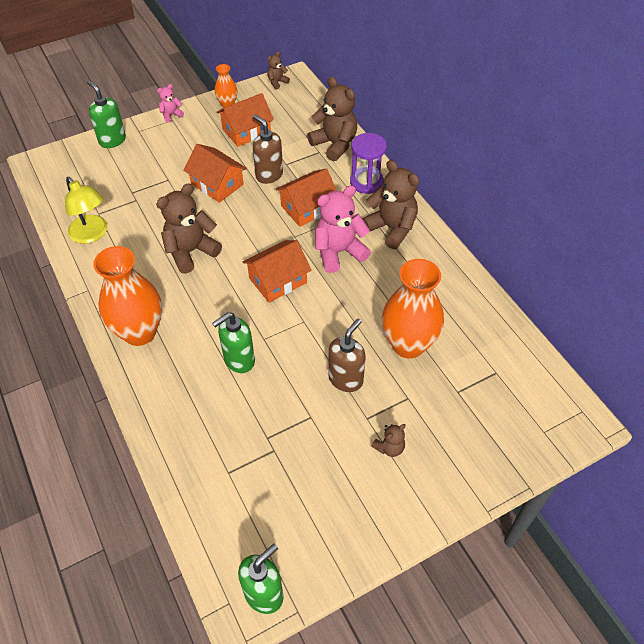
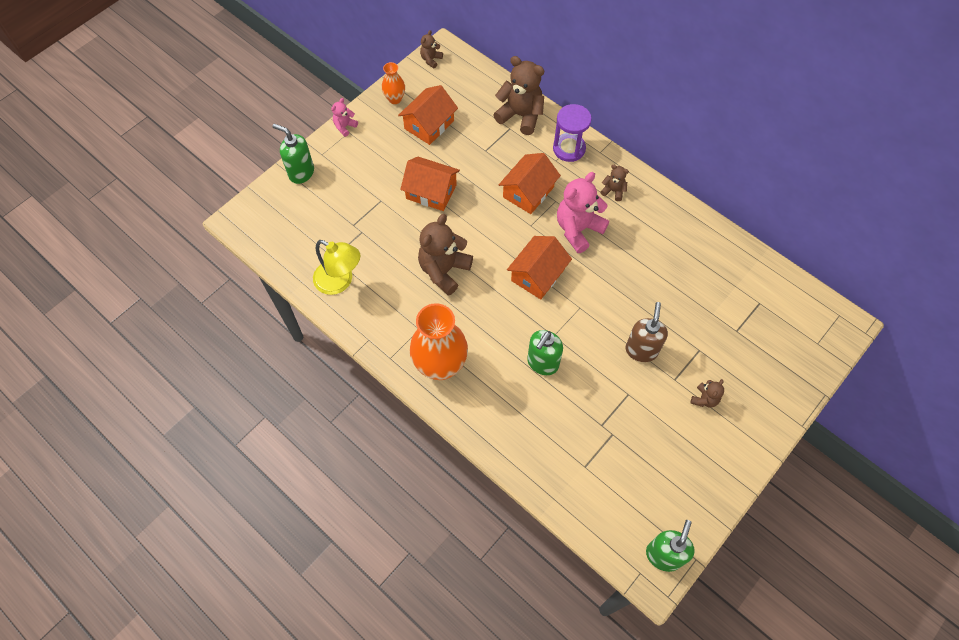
camera: 20 degrees left, 10 degrees up
brown soap dispenser [253,114,283,184] -> none
brown teddy bear [362,160,419,249] -> brown teddy bear [600,165,629,201], size x0.49
orange vase [382,259,444,359] -> none

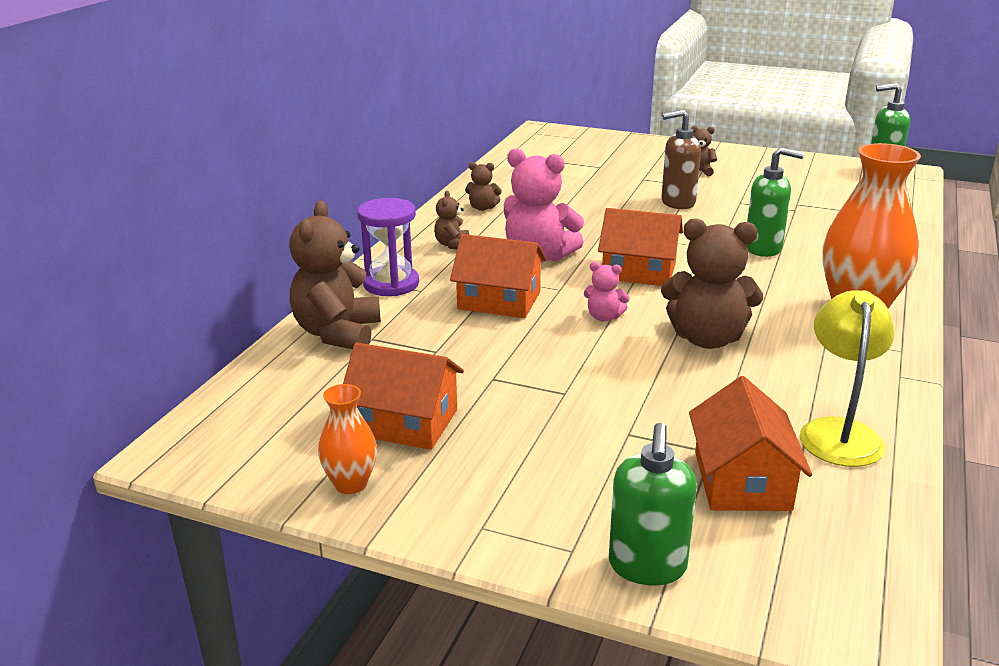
camera: 110 degrees left, 35 degrees down
pink teddy bear [331,98,358,137] -> pink teddy bear moved to [584,262,630,321]
orange house [400,157,460,211] -> orange house moved to [689,376,812,511]
brown teddy bear [420,30,443,68] -> brown teddy bear moved to [465,162,502,211]

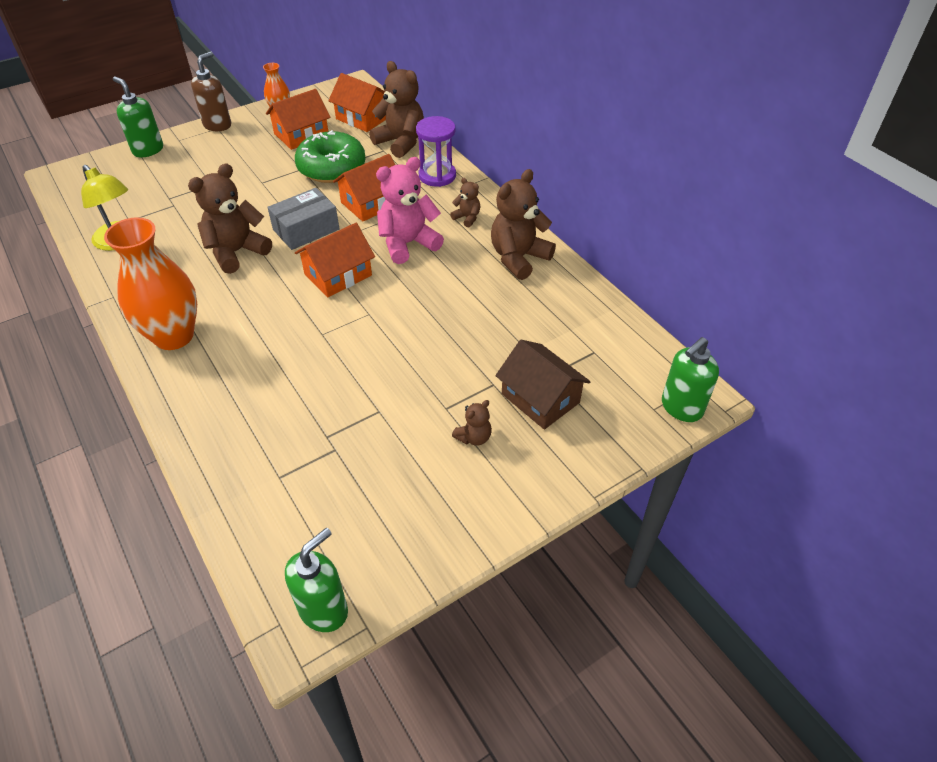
camera: 125 degrees right, 20 degrees up
brown teddy bear [465,162,502,211] -> brown teddy bear [491,169,556,280], size x2.06
pink teddy bear [584,262,630,321] -> grey box [267,188,339,250]
brown soap dispenser [661,109,701,209] -> brown soap dispenser moved to [191,52,231,131]
orange house [689,376,812,511] -> orange house moved to [328,73,386,132]
green soap dispenser [747,147,804,257] -> green soap dispenser moved to [662,337,719,422]
none -> green donut [295,130,366,183]
none -> brown house [495,340,591,430]

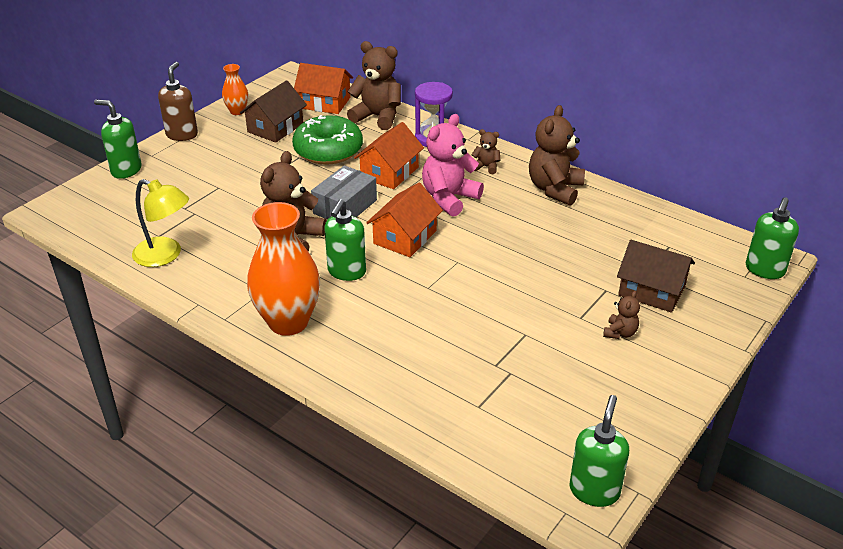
camera: 20 degrees left, 10 degrees down
orange house [266,89,330,150] -> brown house [240,80,307,143]
none -> green soap dispenser [324,199,366,281]

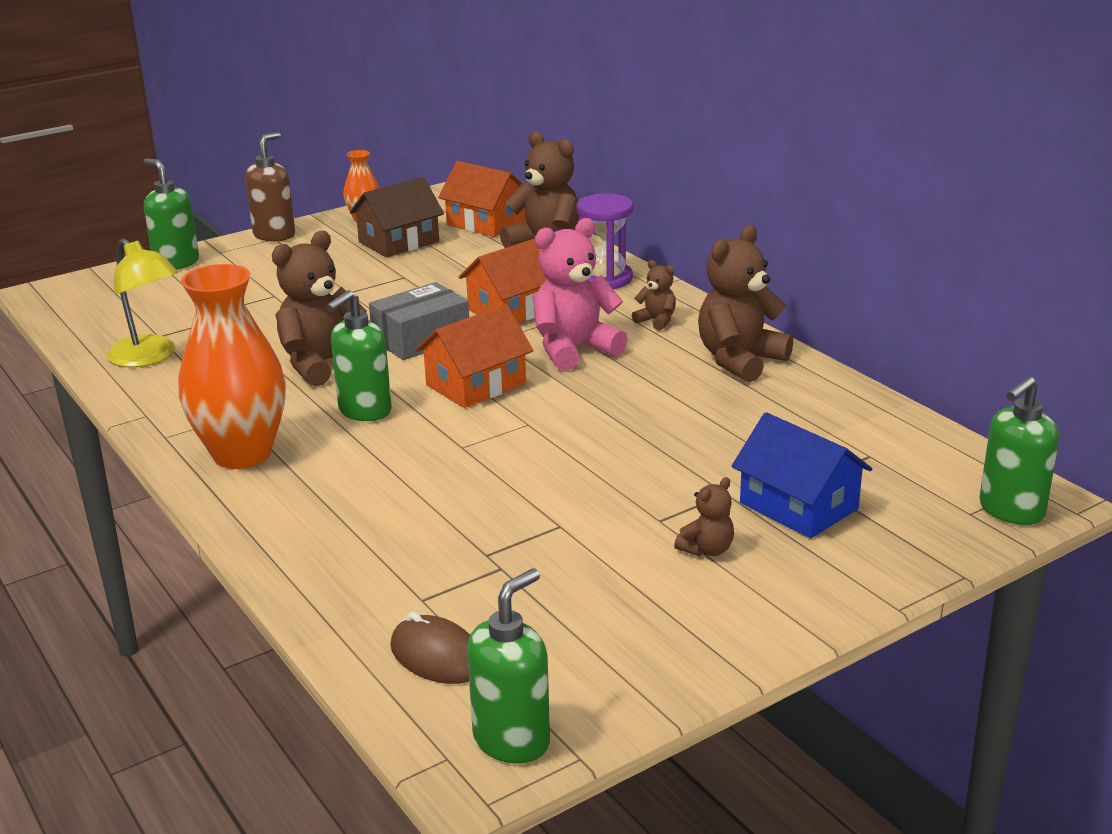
camera: 20 degrees right, 10 degrees down
green donut [292,115,363,165] -> none
brown house [617,240,695,313] -> blue house [732,412,872,539]
none -> brown mouse [391,612,470,684]

